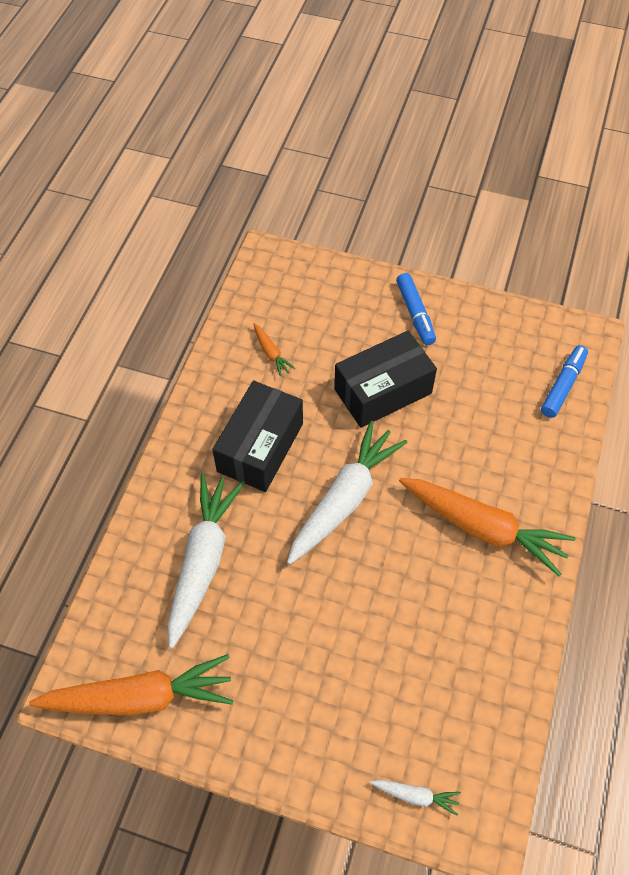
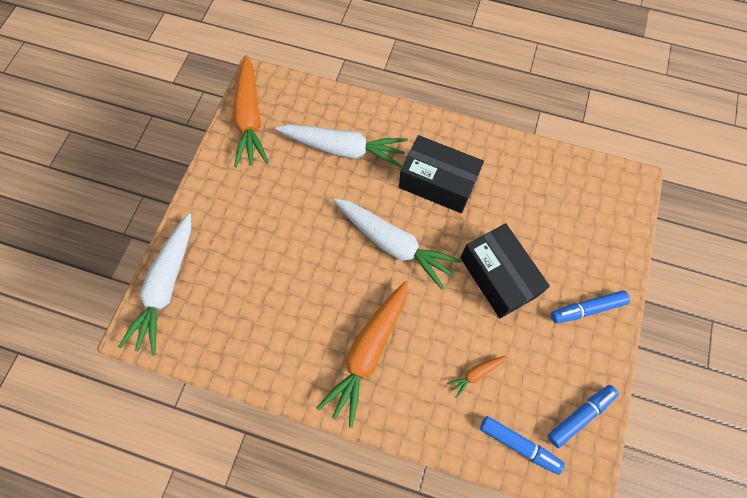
camera: 90 degrees right, 10 degrees up
orange carrot [253,323,295,376] -> orange carrot moved to [447,356,507,398]
white carrot [370,780,461,816] -> white carrot [118,213,191,355], size x2.32
none -> blue marker [547,385,619,448]

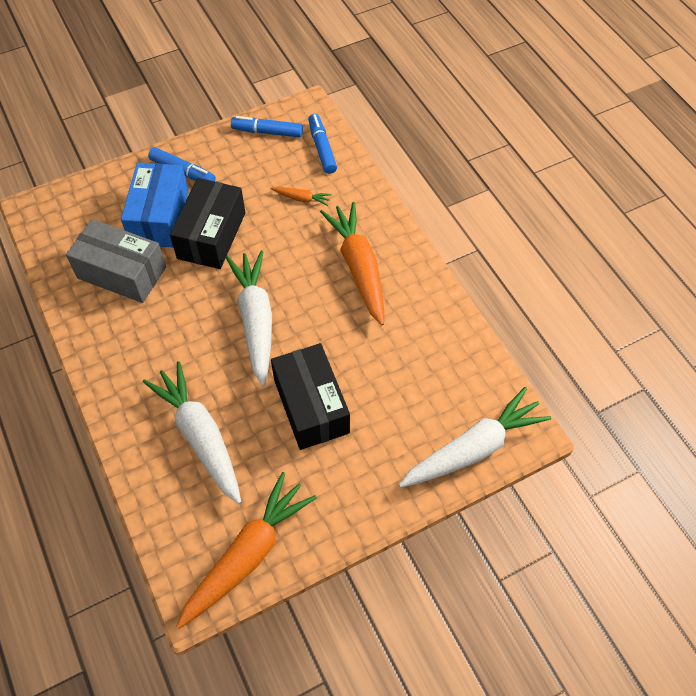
camera: 135 degrees left, 10 degrees down
orange carrot [316,281,408,428] -> orange carrot turned 90 degrees counterclockwise [320,202,384,326]
black box [399,135,484,213] -> black box moved to [271,343,350,450]
none -> grey box [66,219,166,303]
none -> blue box [121,162,189,247]

